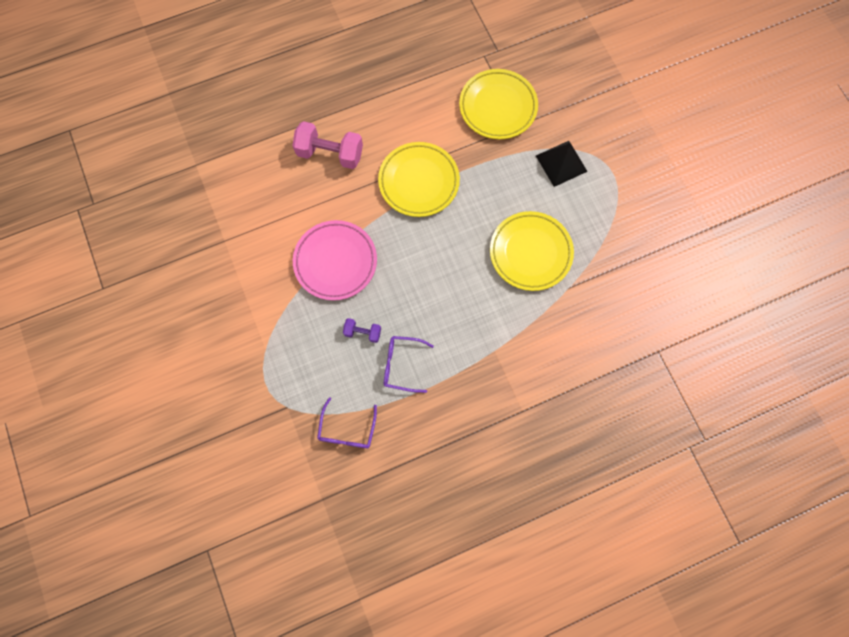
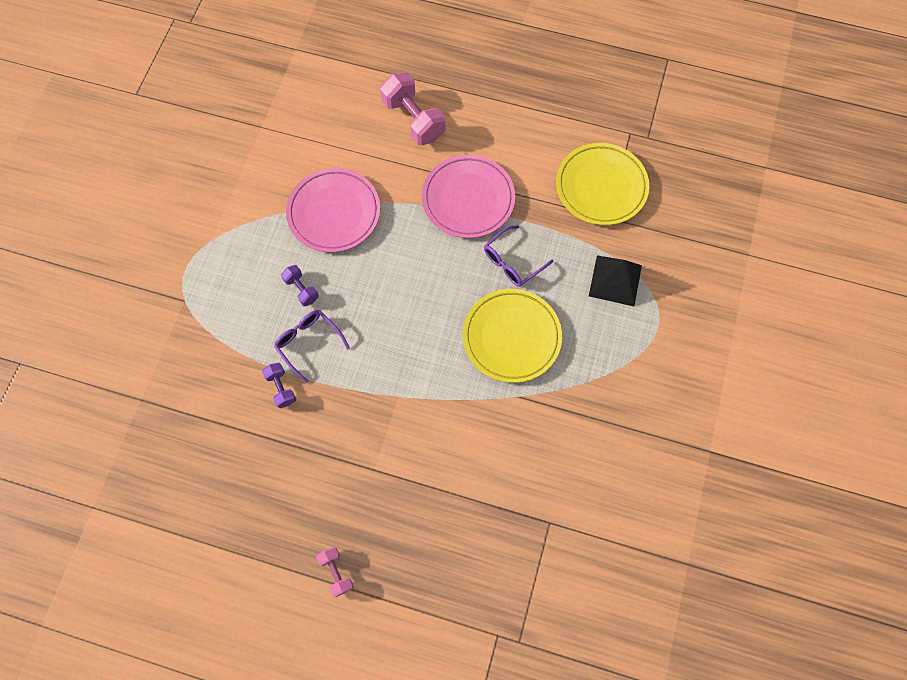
camera: 40 degrees right, 5 degrees down
purple glasses [317,397,377,448] -> purple glasses moved to [484,225,553,287]
yellow plate [378,142,460,217] -> pink plate [422,155,515,238]
none -> purple dumbbell [262,363,296,408]
none -> pink dumbbell [316,547,354,597]

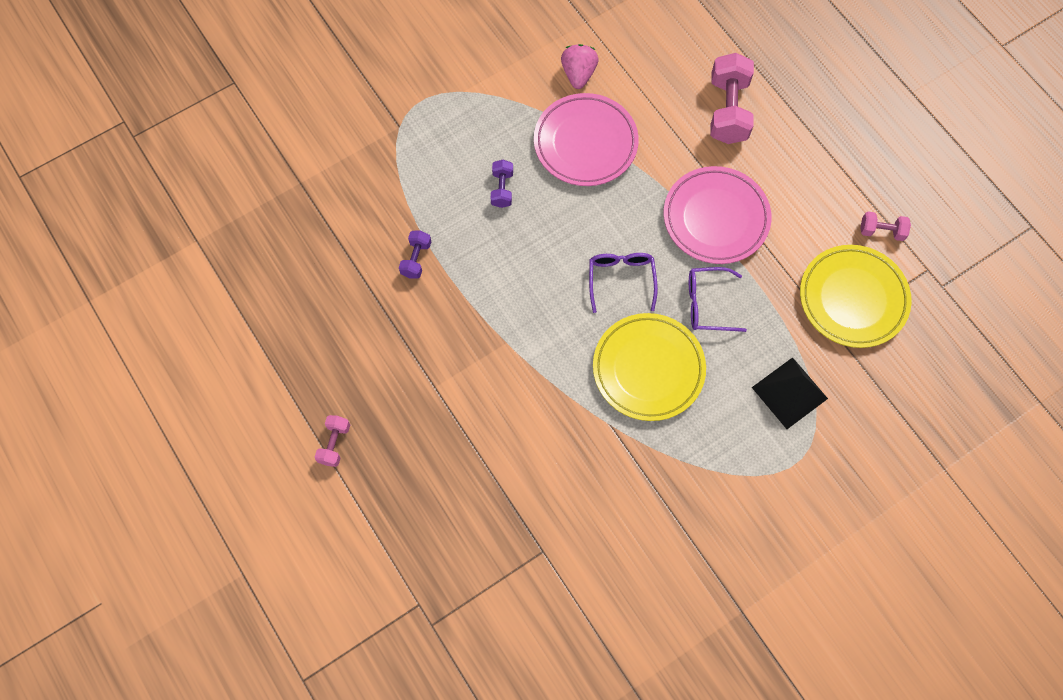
camera: 40 degrees right, 0 degrees up
purple glasses [274,310,350,383] -> purple glasses moved to [589,253,658,313]
none -> pink strawberry [561,44,599,89]
none -> pink dumbbell [860,212,911,241]

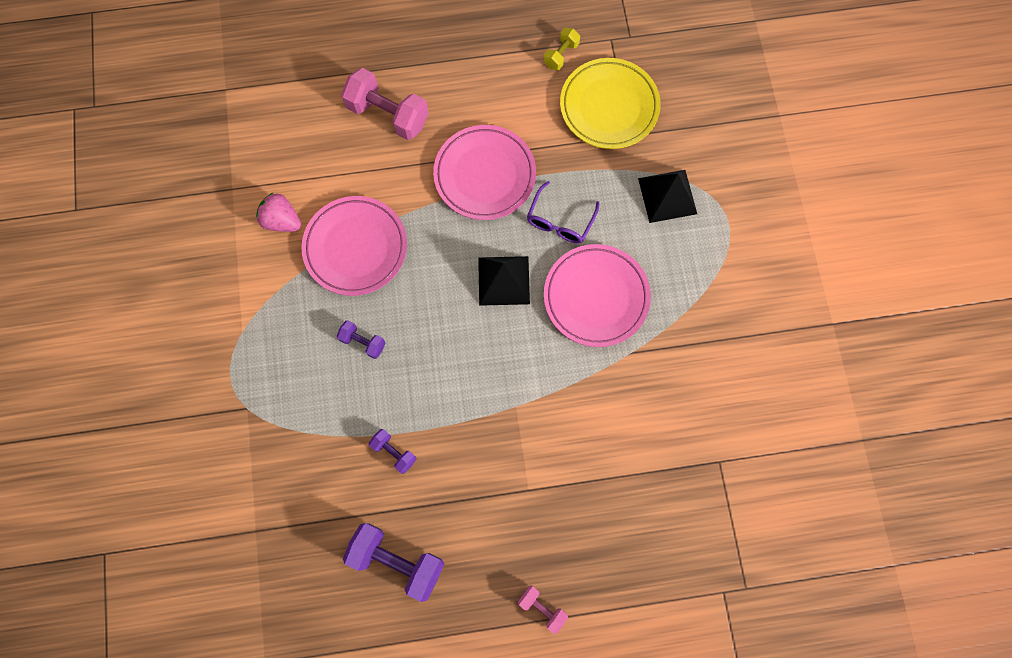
camera: 65 degrees left, 5 degrees up
purple glasses [589,253,658,313] -> black pyramid [478,256,530,306]
yellow plate [593,313,706,421] -> pink plate [544,244,651,347]
pink dumbbell [860,212,911,241] -> yellow dumbbell [544,27,580,70]
none -> purple dumbbell [343,523,444,602]

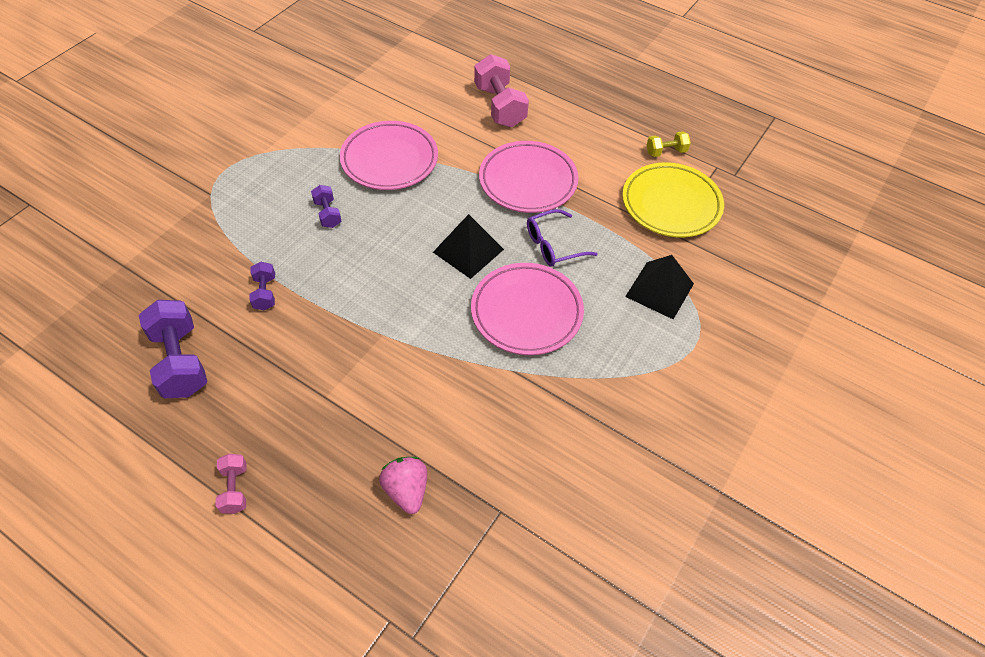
camera: 40 degrees right, 20 degrees down
pink strawberry [256,192,301,232] -> pink strawberry moved to [379,457,427,514]

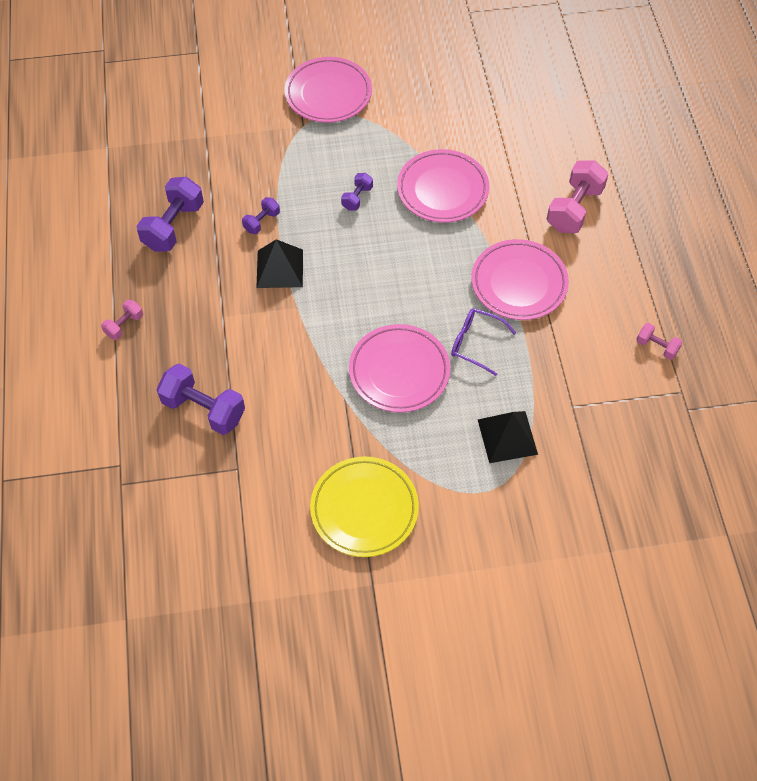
camera: 50 degrees right, 5 degrees up
pink strawberry [379,457,427,514] -> purple dumbbell [156,363,245,435]
black pyramid [433,214,504,279] -> black pyramid moved to [256,239,303,288]
yellow plate [622,162,724,238] -> yellow plate moved to [310,456,419,557]
yellow dumbbell [647,131,691,157] -> pink dumbbell [636,323,682,360]
none -> pink plate [285,57,372,123]

